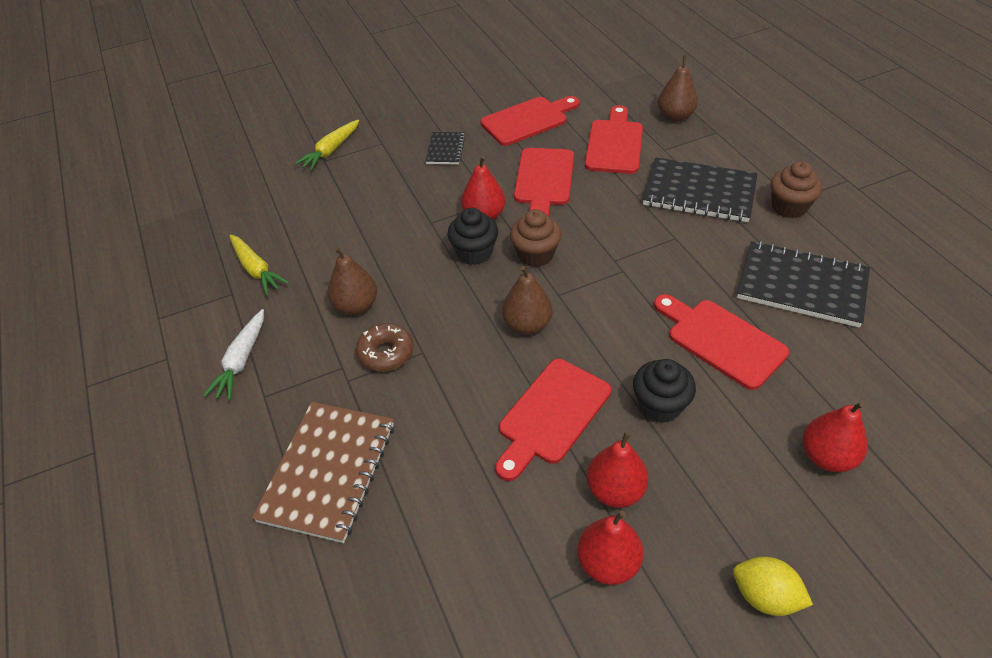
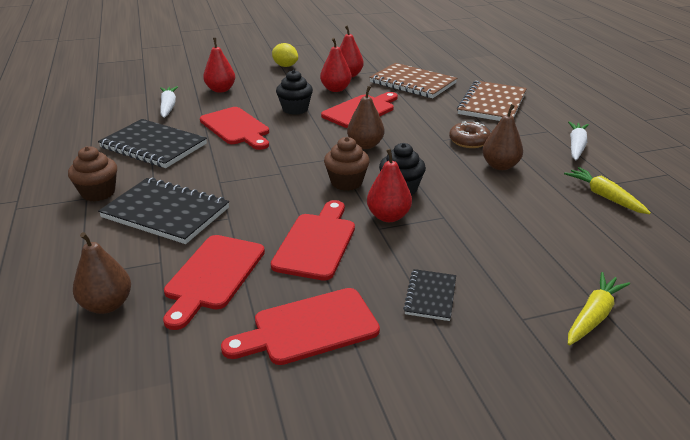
camera: 175 degrees left, 15 degrees down
none -> white carrot [160,86,178,118]
none -> brown notebook [369,63,457,98]

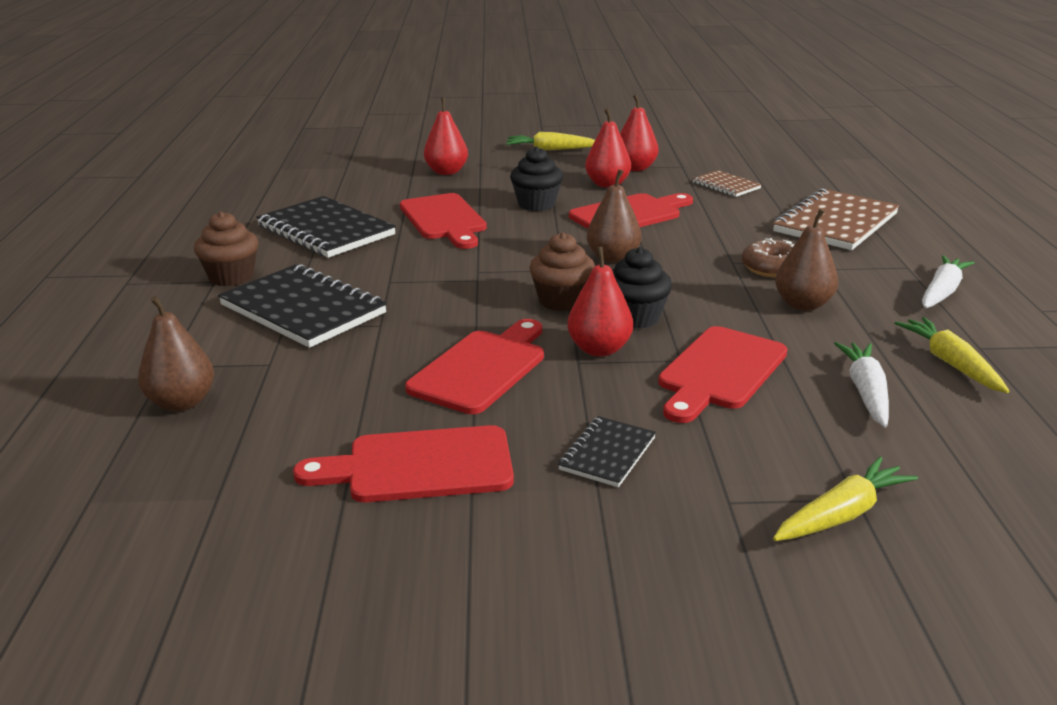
camera: 15 degrees right, 5 degrees down
white carrot [160,86,178,118] -> white carrot moved to [834,342,889,427]
red cutting board [163,235,265,330] -> red cutting board moved to [658,326,788,423]
yellow lemon [272,43,298,67] -> yellow carrot [506,132,595,150]
brown notebook [369,63,457,98] -> brown notebook [693,170,762,197], size x0.52

